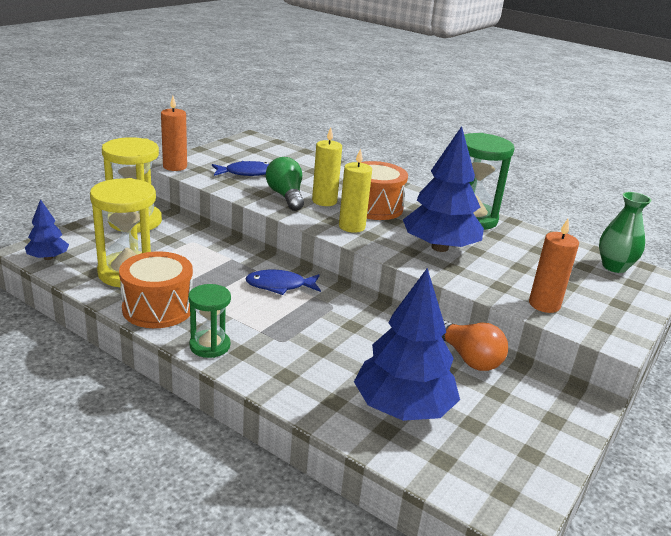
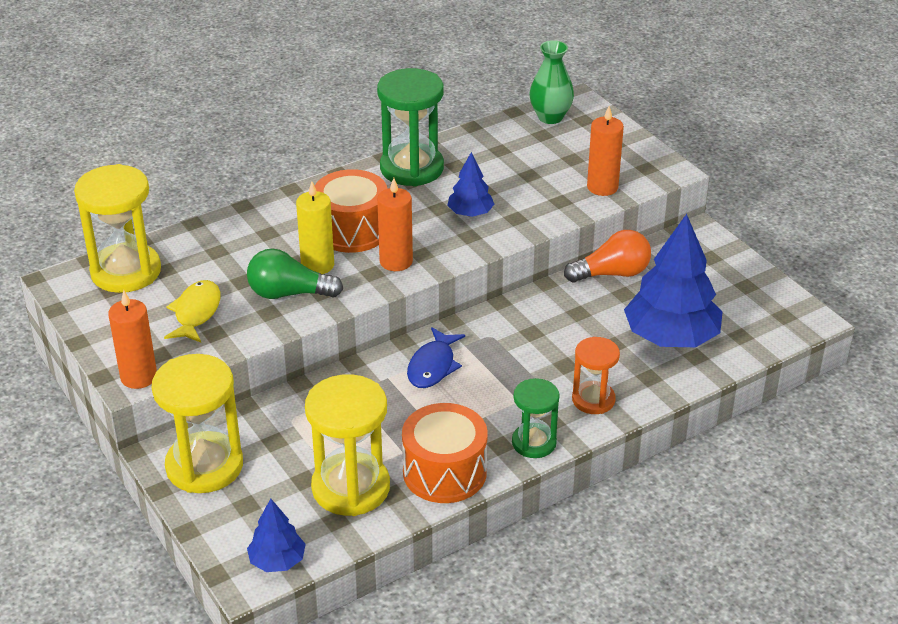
camera: 65 degrees left, 10 degrees up
blue fish [212,161,269,176] -> yellow fish [164,280,221,343]
yellow candle [339,148,372,233] -> orange candle [377,178,413,271]
blue tree [403,126,484,252] -> blue tree [447,152,494,217], size x0.51
none -> yellow hourglass [74,164,161,293]
none -> orange hourglass [572,337,620,414]

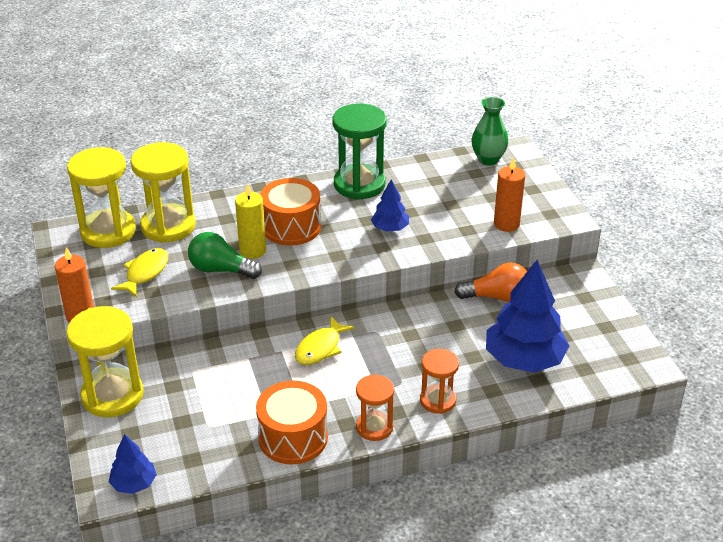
camera: 15 degrees right, 0 degrees up
yellow hourglass [305,374,390,516] -> yellow hourglass moved to [131,142,196,243]
orange candle [377,178,413,271] -> none
blue fish [407,327,465,388] -> yellow fish [295,317,355,365]
green hourglass [512,378,560,458] -> orange hourglass [356,375,394,441]

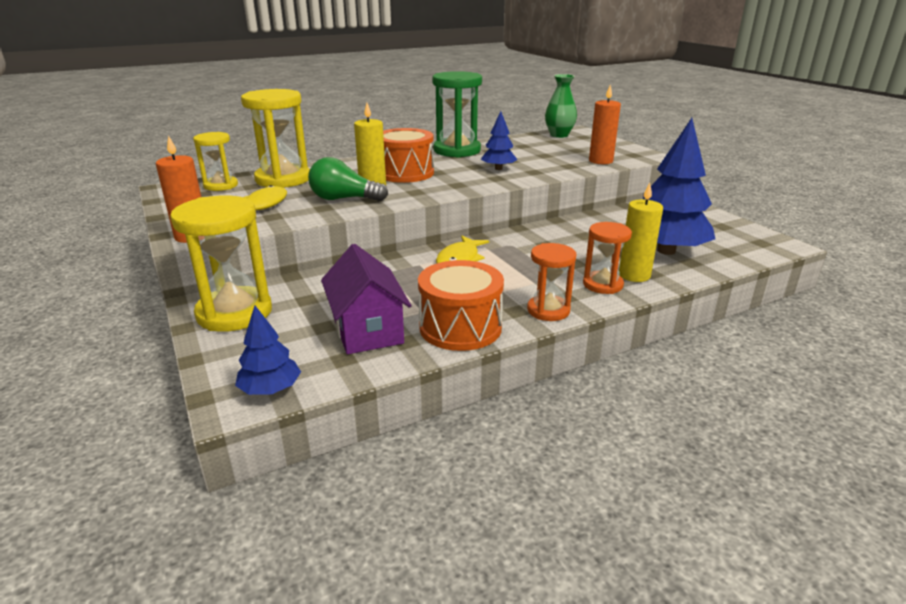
camera: 10 degrees left, 10 degrees down
yellow hourglass [67,147,136,248] -> yellow hourglass [193,132,238,191], size x0.59
orange light bulb [454,262,527,302] -> none
none -> purple house [321,244,411,354]
none -> yellow candle [619,183,663,282]

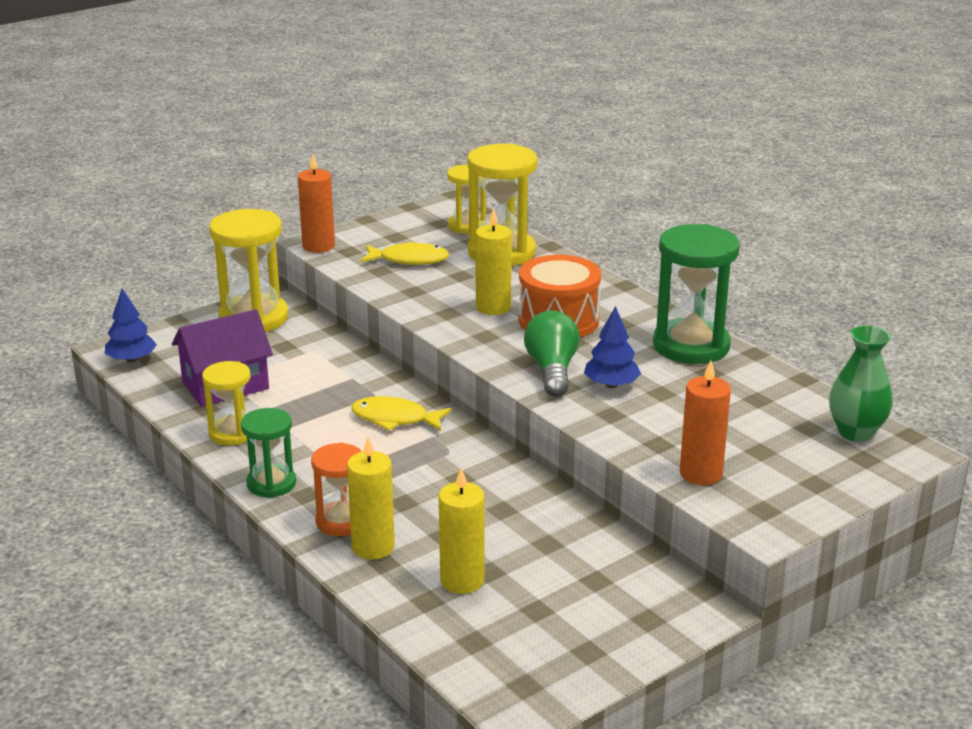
camera: 80 degrees right, 0 degrees up
green light bulb [308,157,388,201] -> green light bulb moved to [524,310,580,397]
orange drum [418,260,504,351] -> yellow hourglass [202,361,251,445]
orange hourglass [527,243,576,321] -> green hourglass [241,408,296,498]
blue tree [643,118,715,255] -> yellow candle [439,467,485,594]

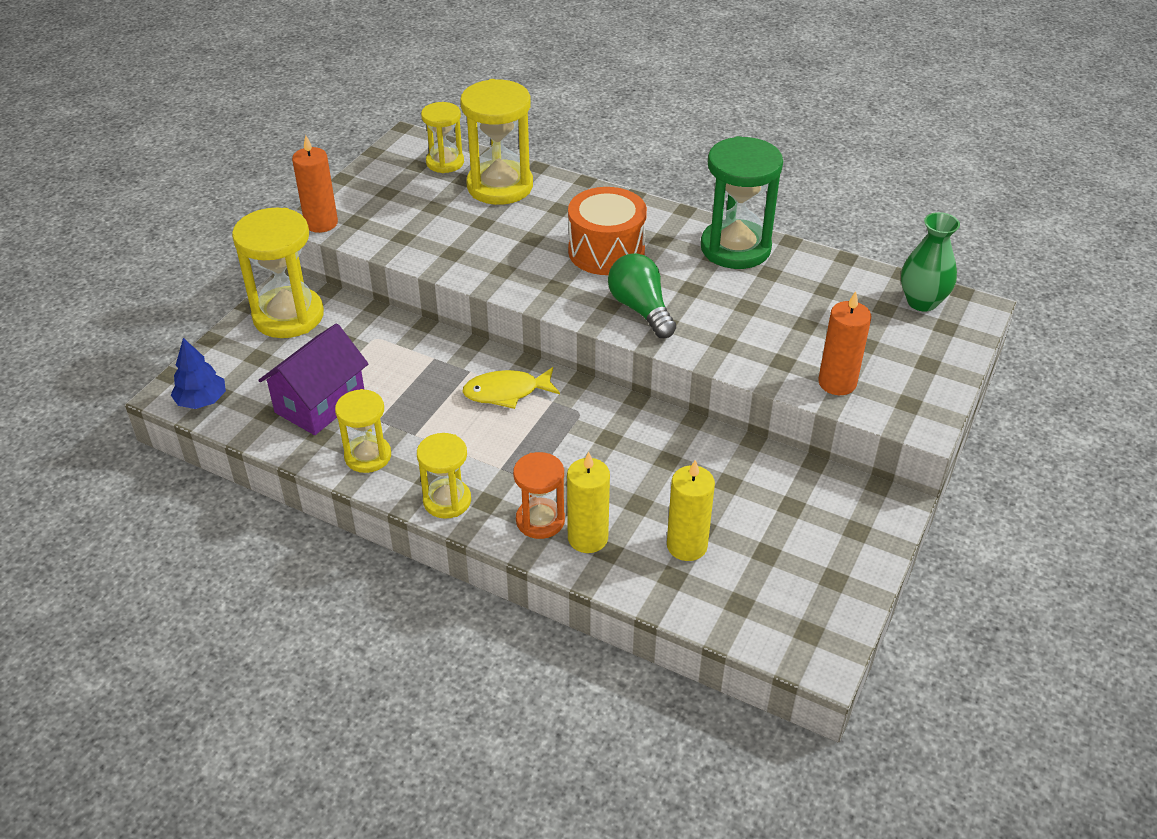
camera: 25 degrees left, 15 degrees up
green hourglass [241,408,296,498] -> yellow hourglass [417,433,471,519]
yellow fish [361,242,450,265] -> none
yellow candle [475,208,512,315] -> none
blue tree [584,306,641,388] -> none

